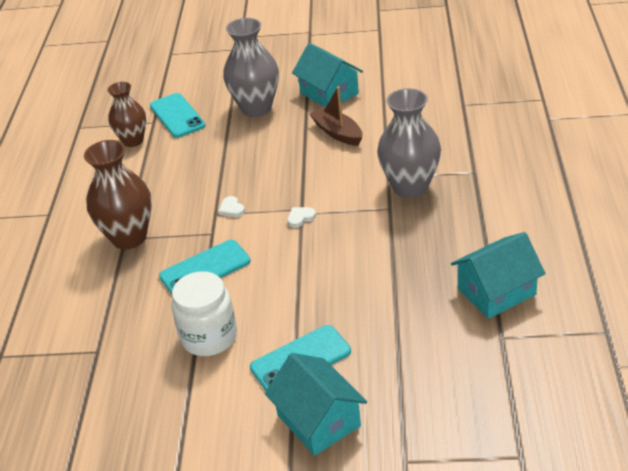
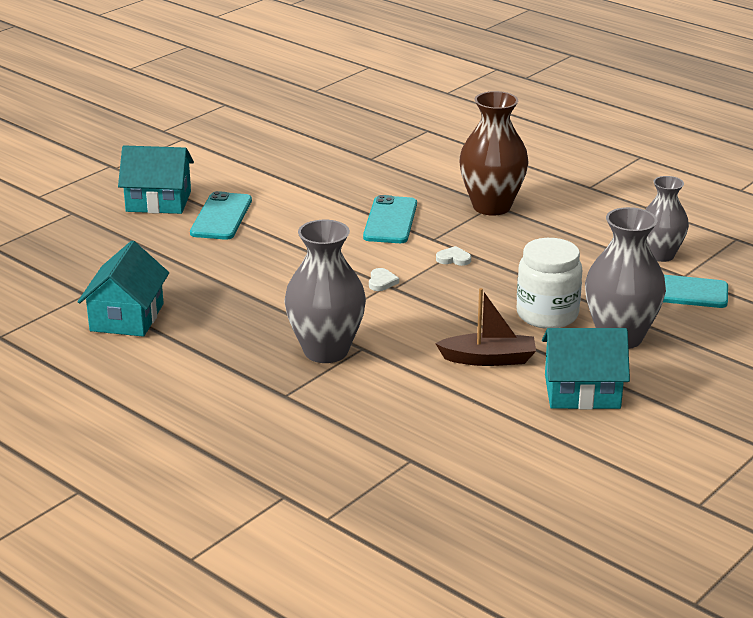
camera: 125 degrees right, 10 degrees down
brown vase [108,82,146,147] -> grey vase [645,176,689,262]
white jar [172,271,237,356] -> white jar moved to [517,238,582,329]

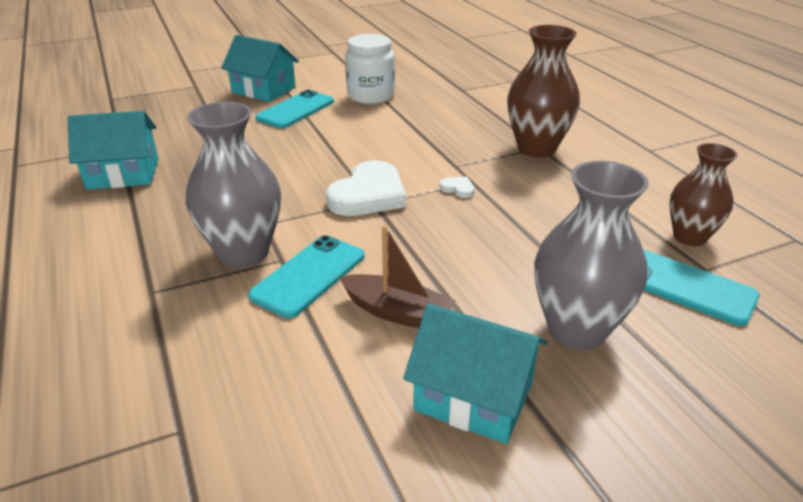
camera: 25 degrees right, 5 degrees up
turquoise house [78,241,169,337] -> turquoise house turned 45 degrees clockwise [68,111,158,190]
turquoise phone [363,195,417,243] -> turquoise phone moved to [248,235,364,318]
white heart [369,268,399,291] -> white heart [326,160,406,216], size x2.39
white jar [517,238,582,329] -> white jar moved to [345,34,395,104]
grey vase [645,176,689,262] -> brown vase [669,143,738,246]

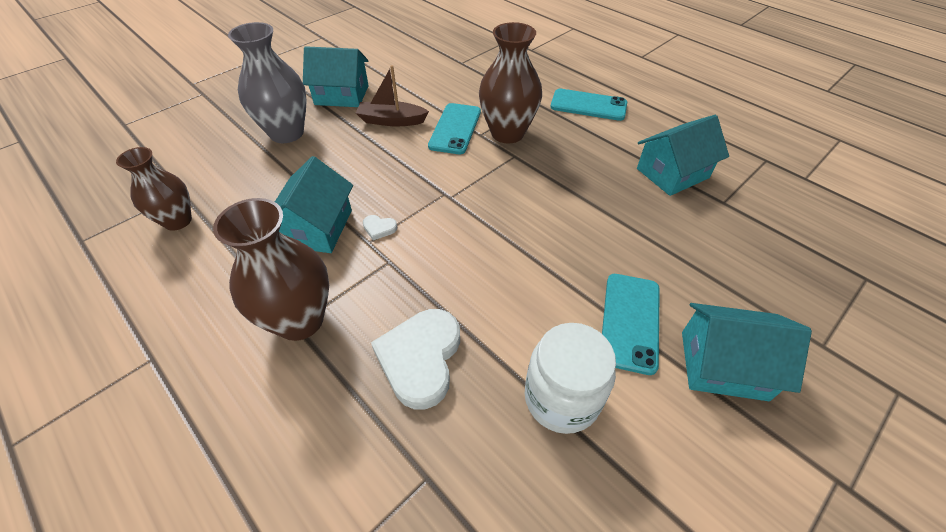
camera: 160 degrees right, 15 degrees up
grey vase [186,102,281,268] -> brown vase [479,22,542,144]
white heart [326,160,406,216] -> white heart moved to [371,309,460,409]
turquoise phone [643,250,760,326] -> turquoise phone moved to [550,89,627,121]
none -> turquoise house [275,156,353,253]

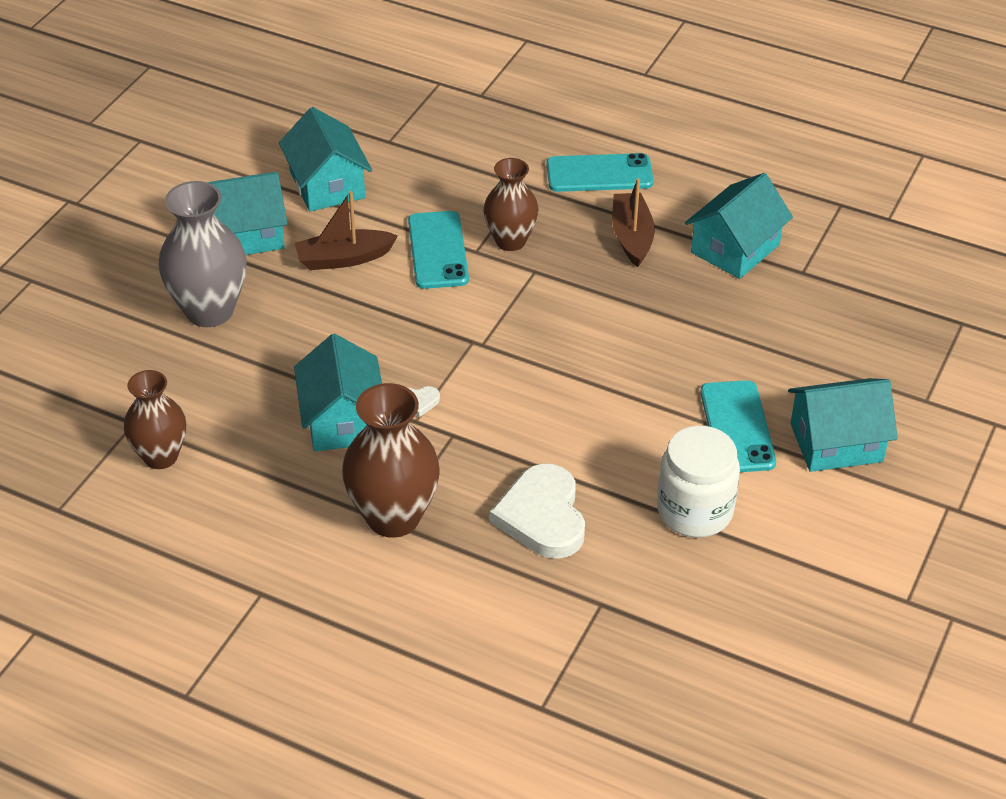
camera: 20 degrees left, 5 degrees down
brown vase [479,22,542,144] -> brown vase [484,158,539,251], size x0.66
none -> turquoise house [279,107,372,212]
none -> brown boat [612,178,655,267]

